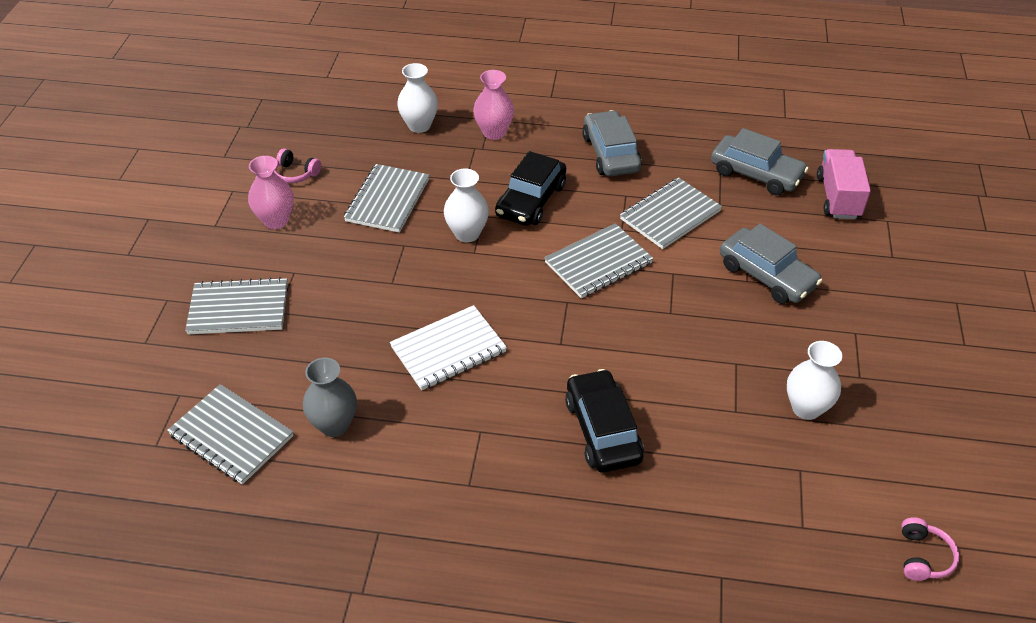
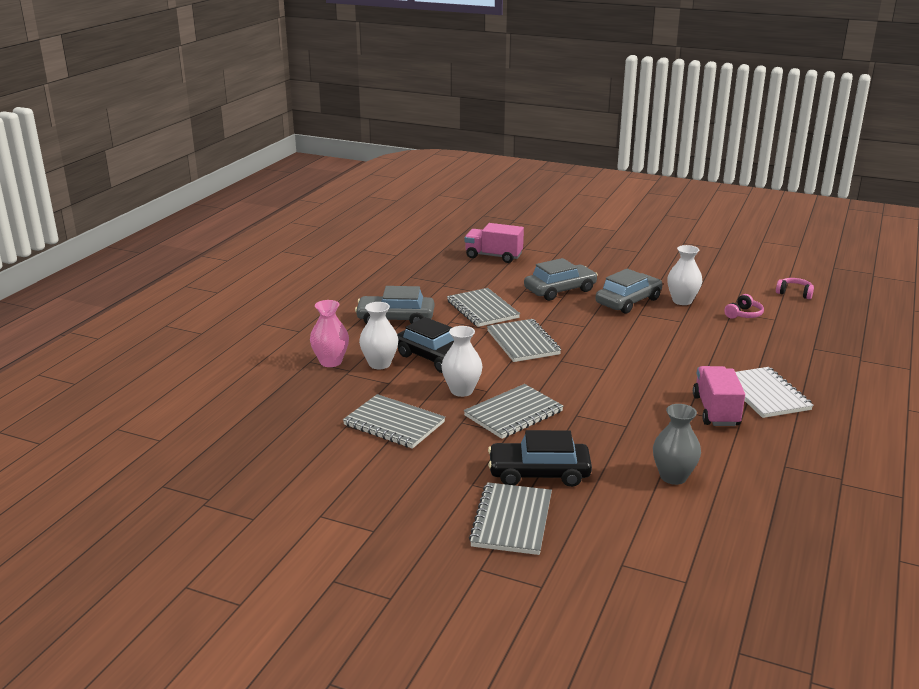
camera: 75 degrees left, 20 degrees down
grey notebook [167,384,293,484] -> grey notebook moved to [464,384,563,439]
pink vase [248,156,294,229] -> none
pink headphones [274,149,321,183] -> pink headphones moved to [724,294,764,319]
white notebook [390,305,507,390] -> white notebook moved to [735,367,813,418]
white vase [397,63,438,133] -> white vase moved to [359,302,398,369]
black car [565,369,644,473] -> black car moved to [488,430,592,487]
grey car [711,128,809,195] -> grey car moved to [595,269,663,314]
none -> pink truck [693,366,745,426]

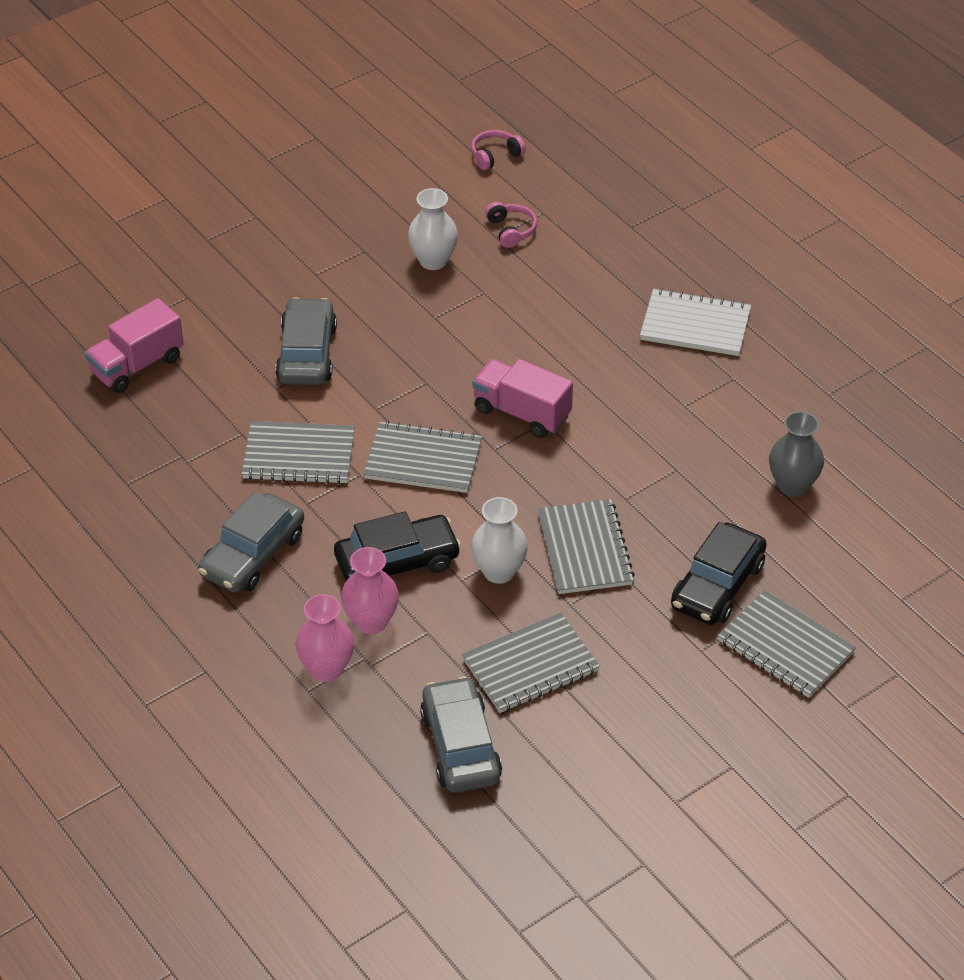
camera: 60 degrees left, 20 degrees up
white vase [359,302,398,369] -> pink vase [341,547,399,634]
grey car [595,269,663,314] -> grey car moved to [420,676,502,792]
pink truck [693,366,745,426] -> pink truck moved to [472,359,573,438]

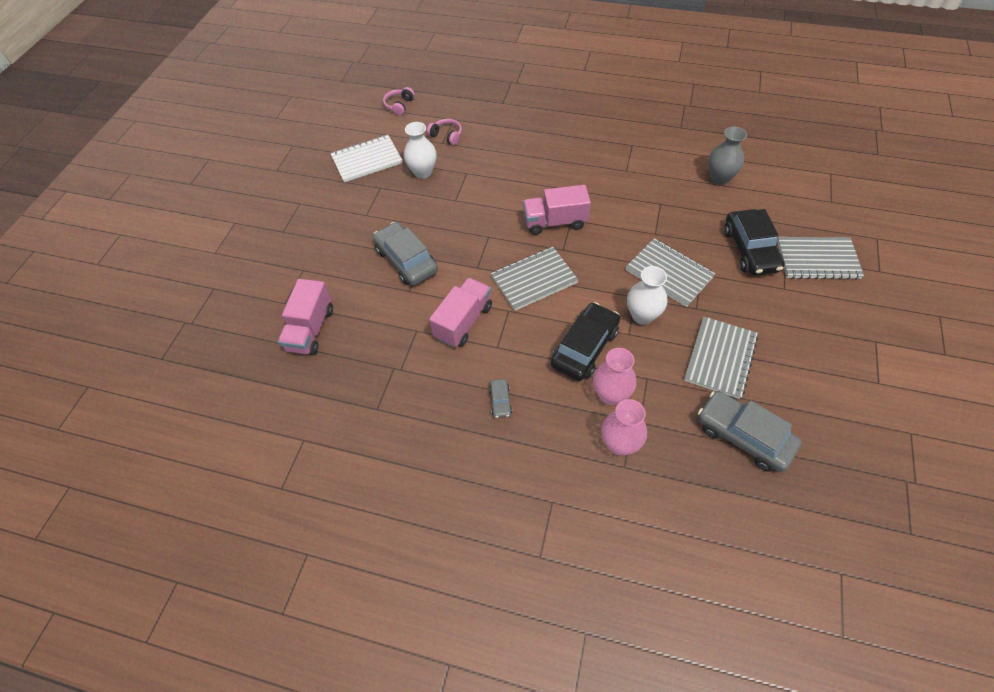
camera: 35 degrees left, 10 degrees up
grey car [198,492,304,593] -> grey car [489,379,512,418], size x0.46
grey notebook [241,421,355,484] -> pink truck [429,278,492,348]
white notebook [640,288,751,356] -> white notebook moved to [330,135,402,183]

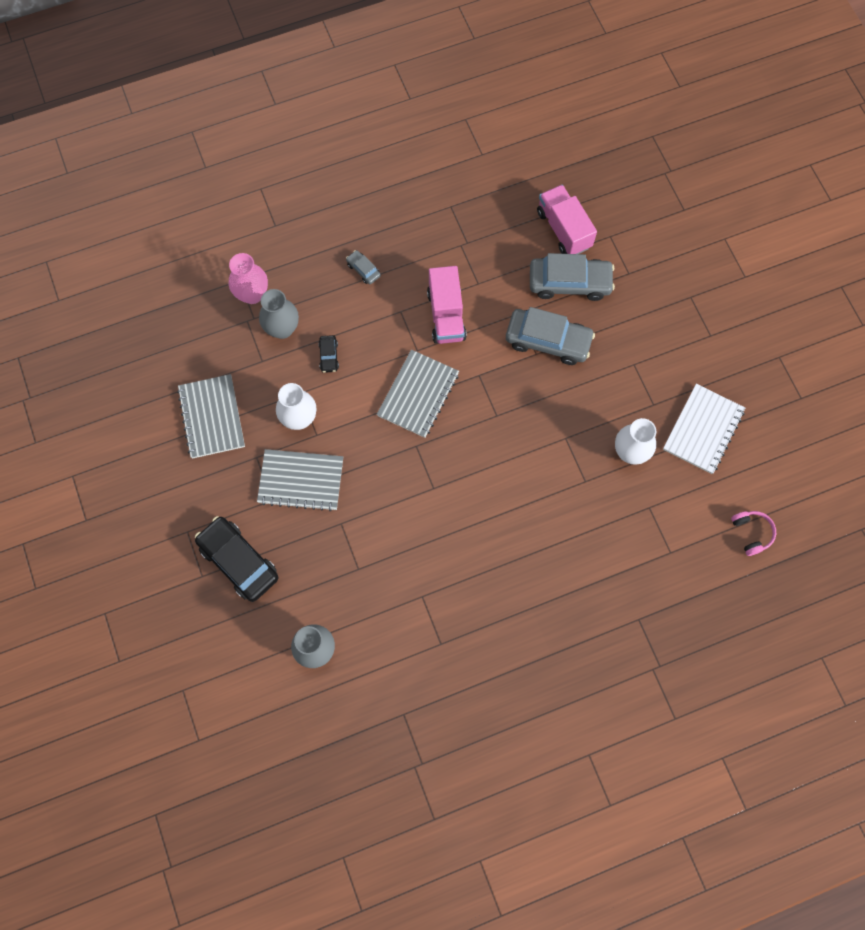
camera: 140 degrees right, 15 degrees up
pink headphones [427,119,462,145] -> none
pink truck [523,185,591,235] -> none
black car [551,302,620,381] -> black car [318,335,339,373], size x0.46
pink vase [593,348,637,405] -> grey vase [259,289,299,339]
grey car [698,391,802,472] -> grey car moved to [530,253,615,301]
grey notebook [777,237,864,280] -> none

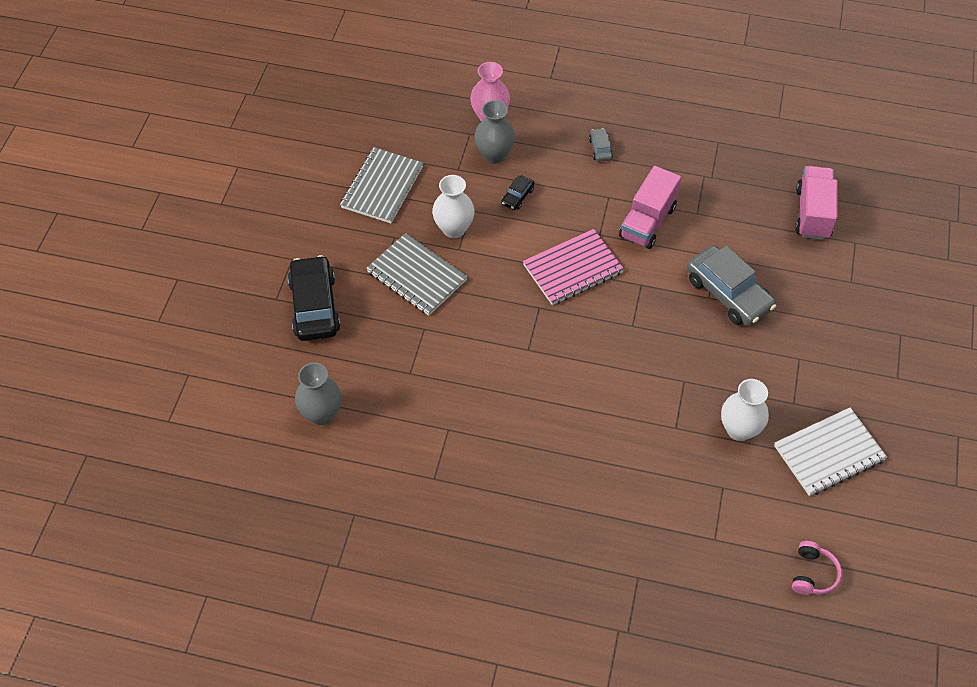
camera: 35 degrees right, 15 degrees down
grey notebook [377,350,459,438] -> pink notebook [523,229,624,305]
grey car [530,253,615,301] -> none

